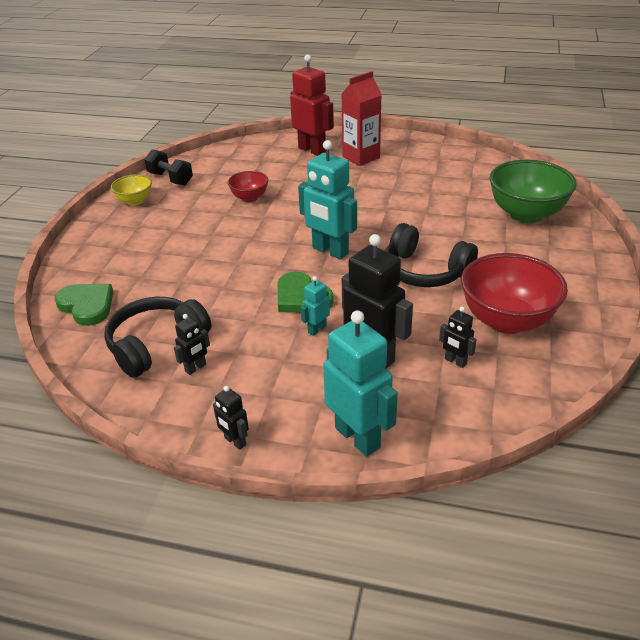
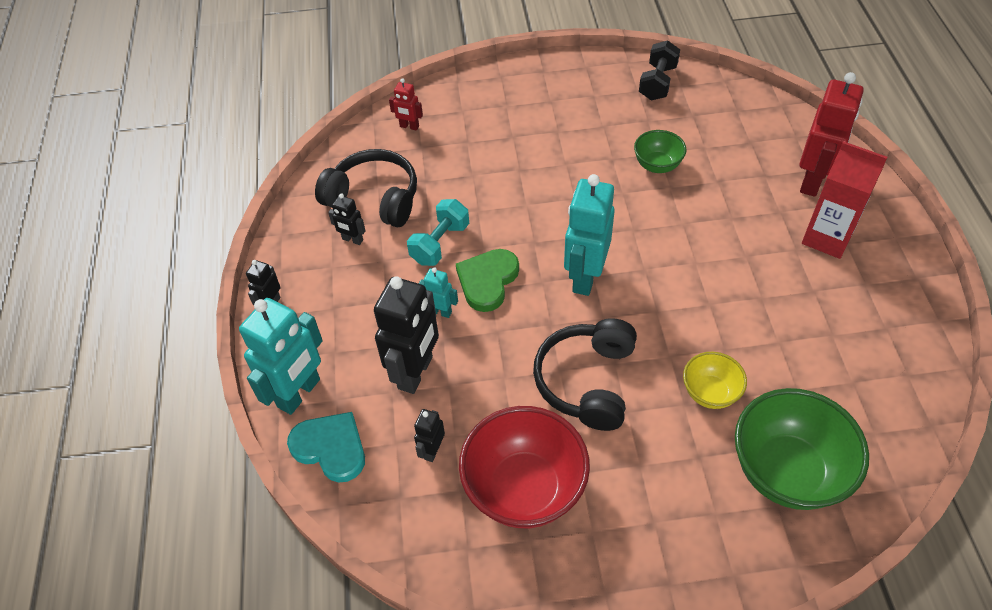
camera: 70 degrees right, 15 degrees up
green heart [55,284,113,326] -> red robot [389,78,423,131]
yellow bowl [111,174,152,206] -> yellow bowl moved to [683,352,747,409]
red bowl [228,171,268,202] -> green bowl [634,130,686,173]
none -> turquoise heart [287,412,365,482]
none -> turquoise dumbbell [407,199,469,266]

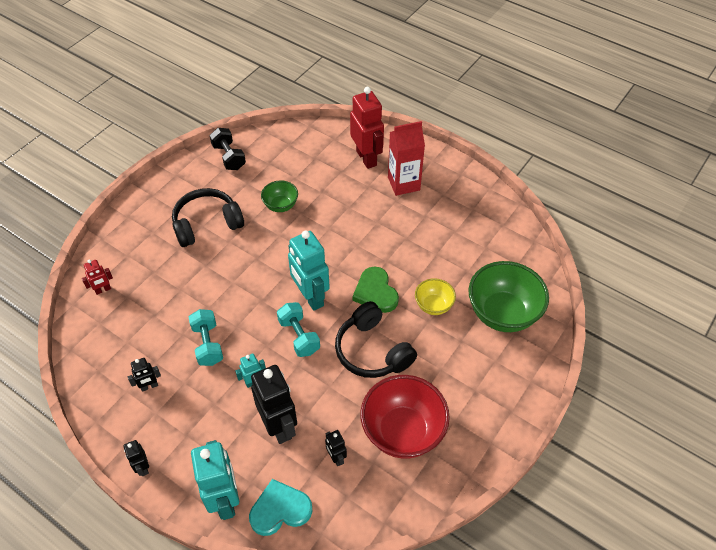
camera: 50 degrees left, 0 degrees up
black headphones [315,149,417,227] -> black headphones moved to [172,188,244,247]
green heart [456,249,519,312] -> green heart moved to [353,266,399,313]
none -> turquoise dumbbell [277,302,320,357]

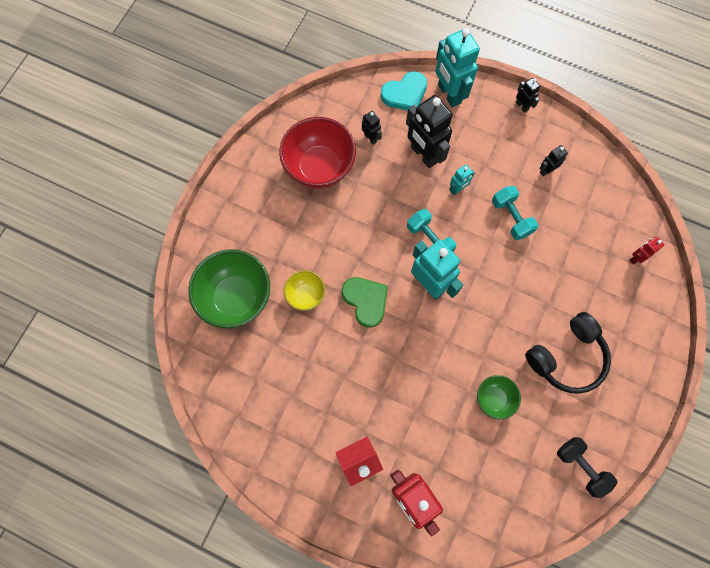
camera: 170 degrees right, 20 degrees up
black headphones [335,301,417,378] -> none

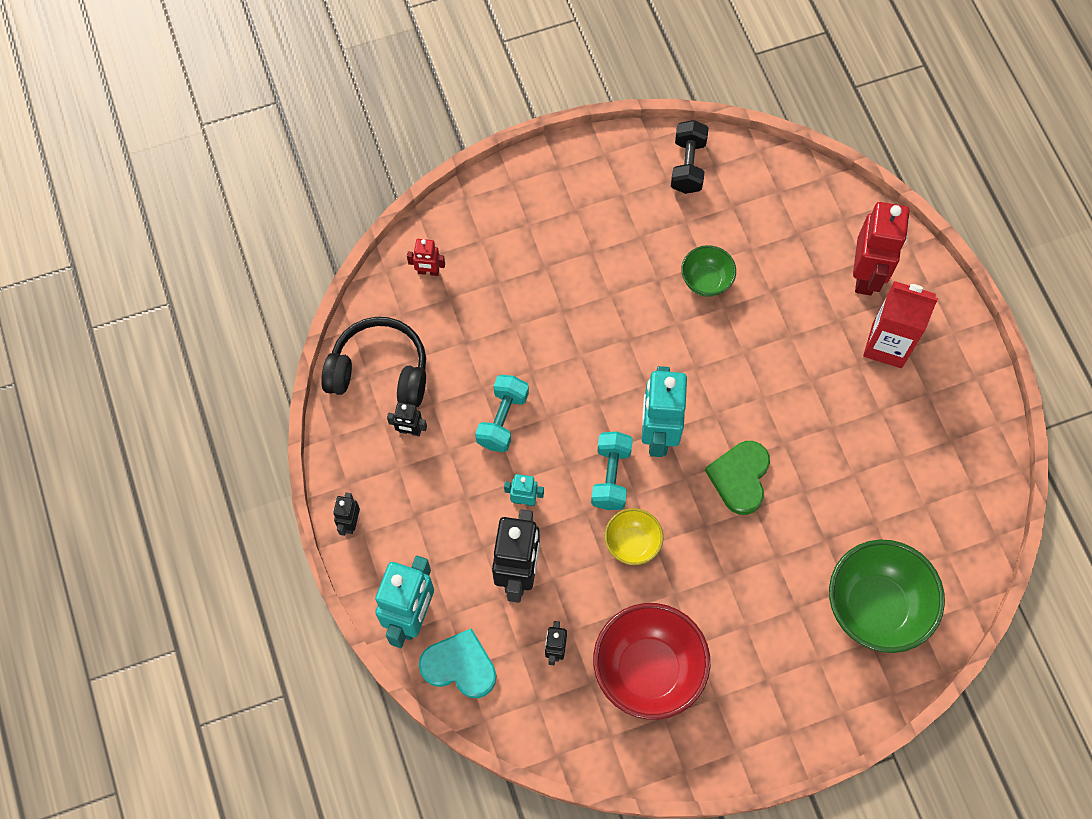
camera: 135 degrees left, 5 degrees down
yellow bowl [284,270,325,311] -> yellow bowl moved to [605,508,664,565]
black headphones [525,312,611,394] -> black headphones moved to [321,317,426,407]

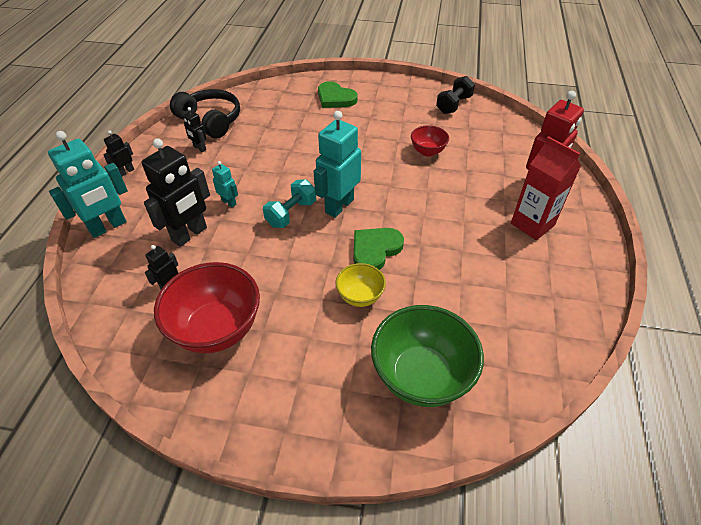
camera: 30 degrees right, 20 degrees down
red robot [407,239,445,276] -> none
turquoise heart [419,628,496,698] -> none
turquoise dumbbell [475,375,529,452] -> none
yellow bowl [605,508,664,565] -> yellow bowl moved to [335,263,386,307]
green bowl [681,245,736,297] -> red bowl [411,125,449,156]
none -> green heart [318,81,358,108]

